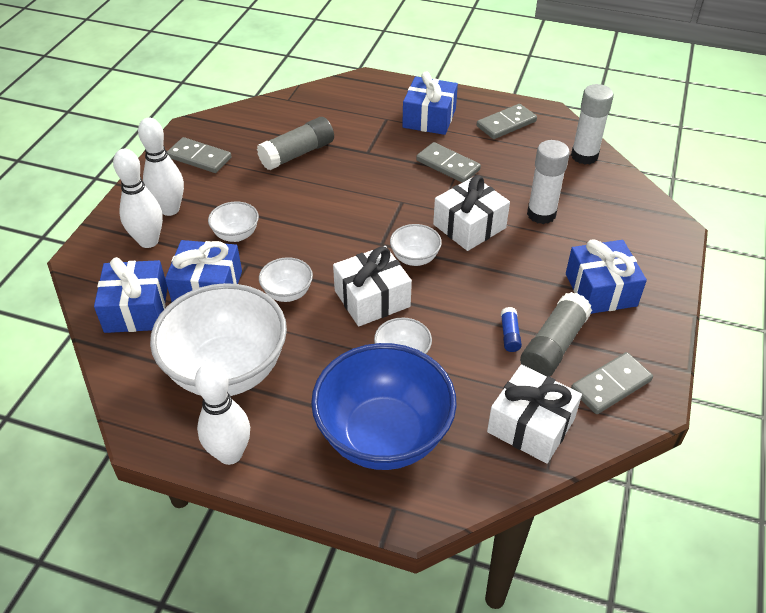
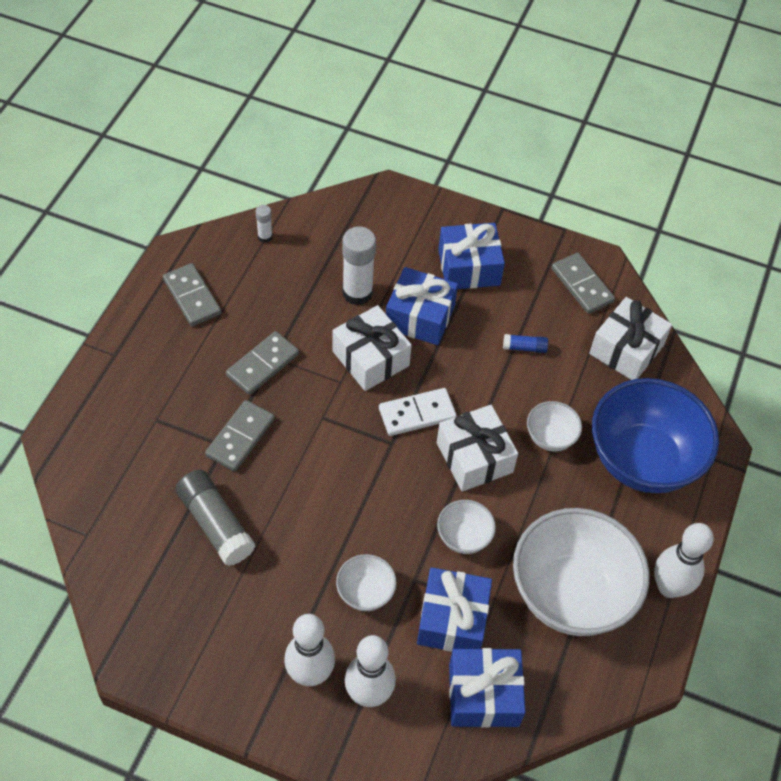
camera: 90 degrees left, 10 degrees up
grey domino [167,137,231,173] -> grey domino moved to [205,400,275,472]
white bowl [390,224,442,266] -> white domino [379,388,457,436]
blue gift [402,71,458,135] -> blue gift moved to [386,267,458,345]
grey glue stick [520,292,592,377] -> none
white glue stick [571,84,614,165] -> white glue stick [256,205,273,243], size x0.49

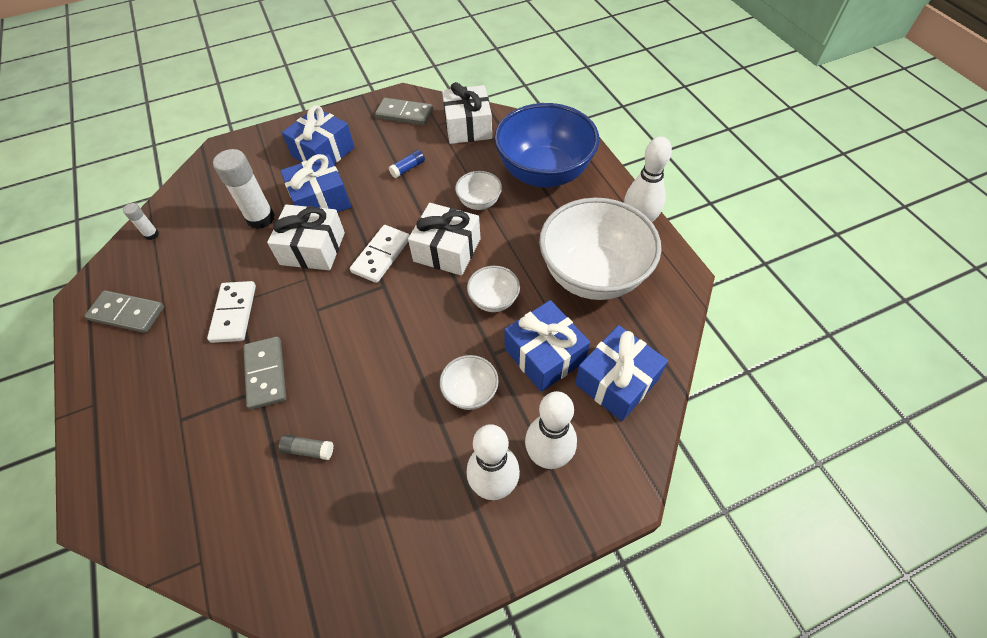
camera: 40 degrees left, 0 degrees up
grey glue stick [175,470,255,566] -> grey glue stick [278,435,333,460], size x0.49
grey domino [226,331,299,395] -> white domino [207,281,256,343]

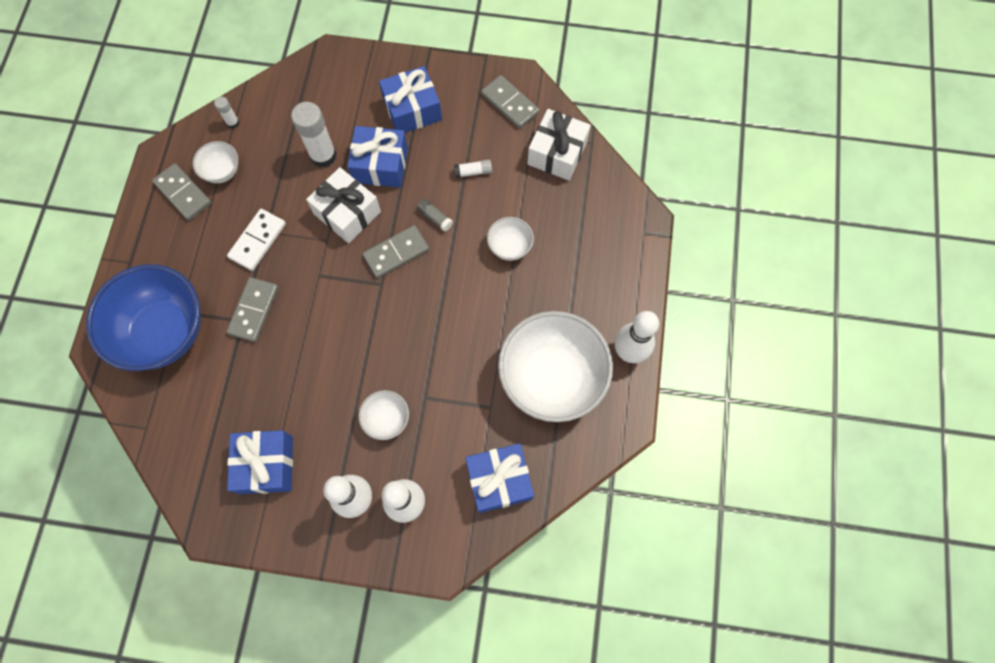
camera: 30 degrees right, 15 degrees up
grey glue stick [278,435,333,460] -> grey glue stick moved to [417,199,453,231]
white domino [350,225,410,283] -> grey domino [363,225,429,278]
blue glue stick [389,150,425,178] -> white glue stick [454,160,492,178]
white gift [408,203,481,276] -> none
white bowl [467,266,520,312] -> white bowl moved to [193,141,238,183]
blue bowl [494,103,599,187] -> blue bowl moved to [86,264,201,371]
blue gift [504,300,590,392] -> blue gift moved to [227,430,293,494]

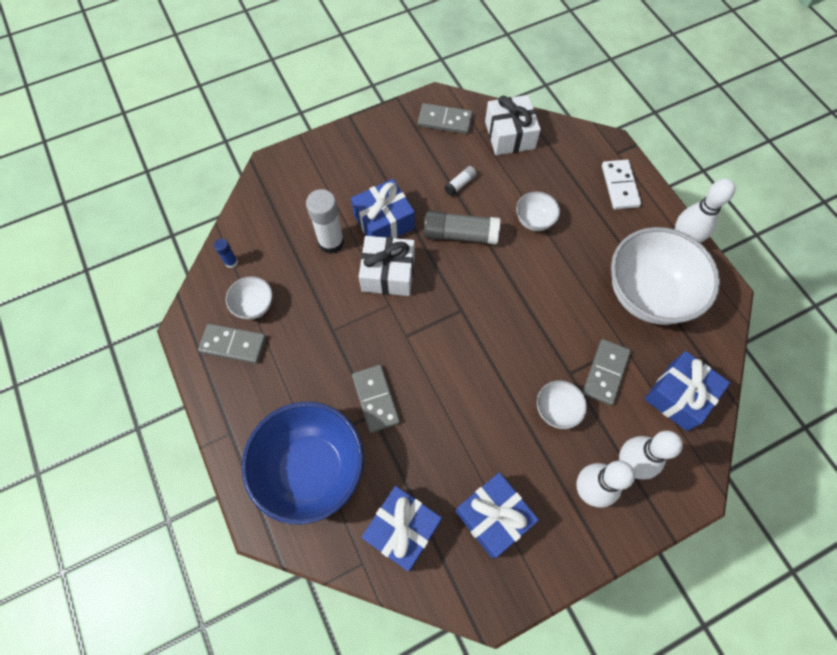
camera: 35 degrees left, 5 degrees down
white glue stick [214,97,239,129] -> blue glue stick [214,239,238,268]
white domino [227,209,286,271] -> white domino moved to [602,160,641,210]
grey domino [363,225,429,278] -> grey domino moved to [582,339,631,405]
blue gift [379,66,442,133] -> blue gift moved to [361,486,442,572]
grey glue stick [417,199,453,231] -> grey glue stick [424,211,500,244], size x2.04

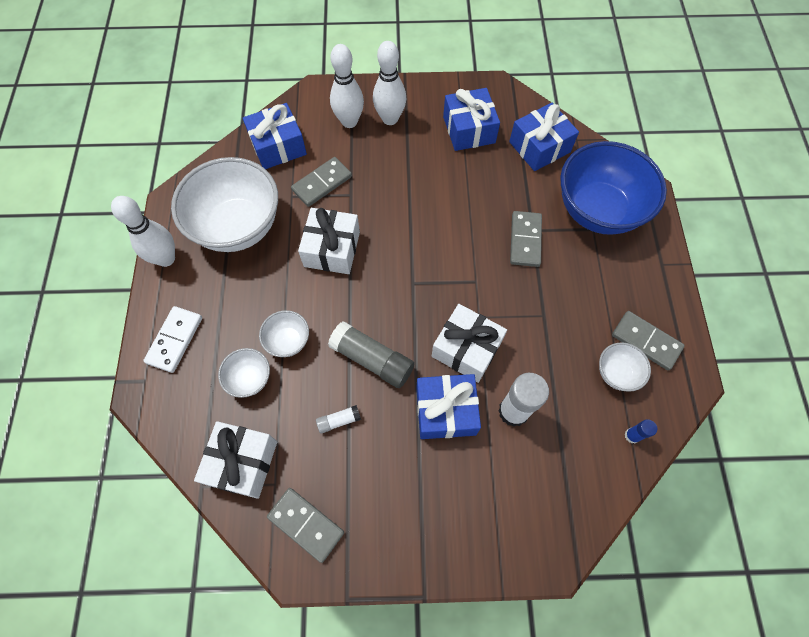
camera: 155 degrees left, 0 degrees up
white bowl [537,380,587,429] -> white bowl moved to [218,348,270,398]
none -> white gift [298,208,360,274]

